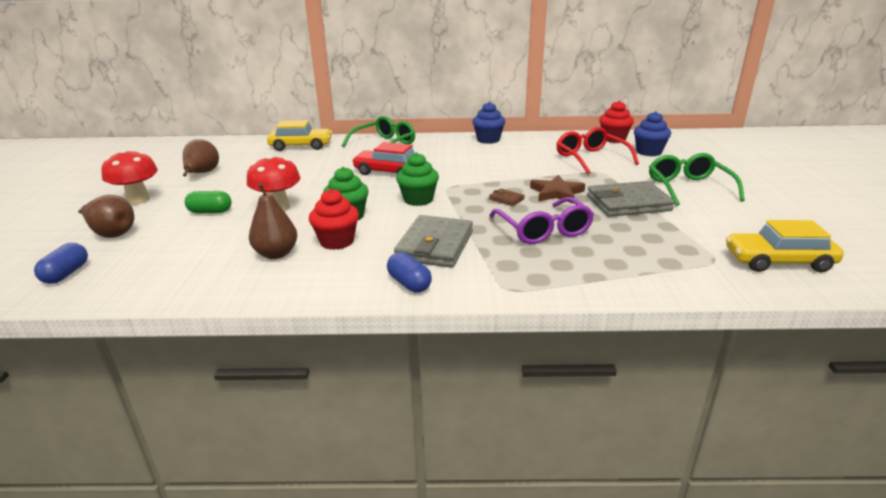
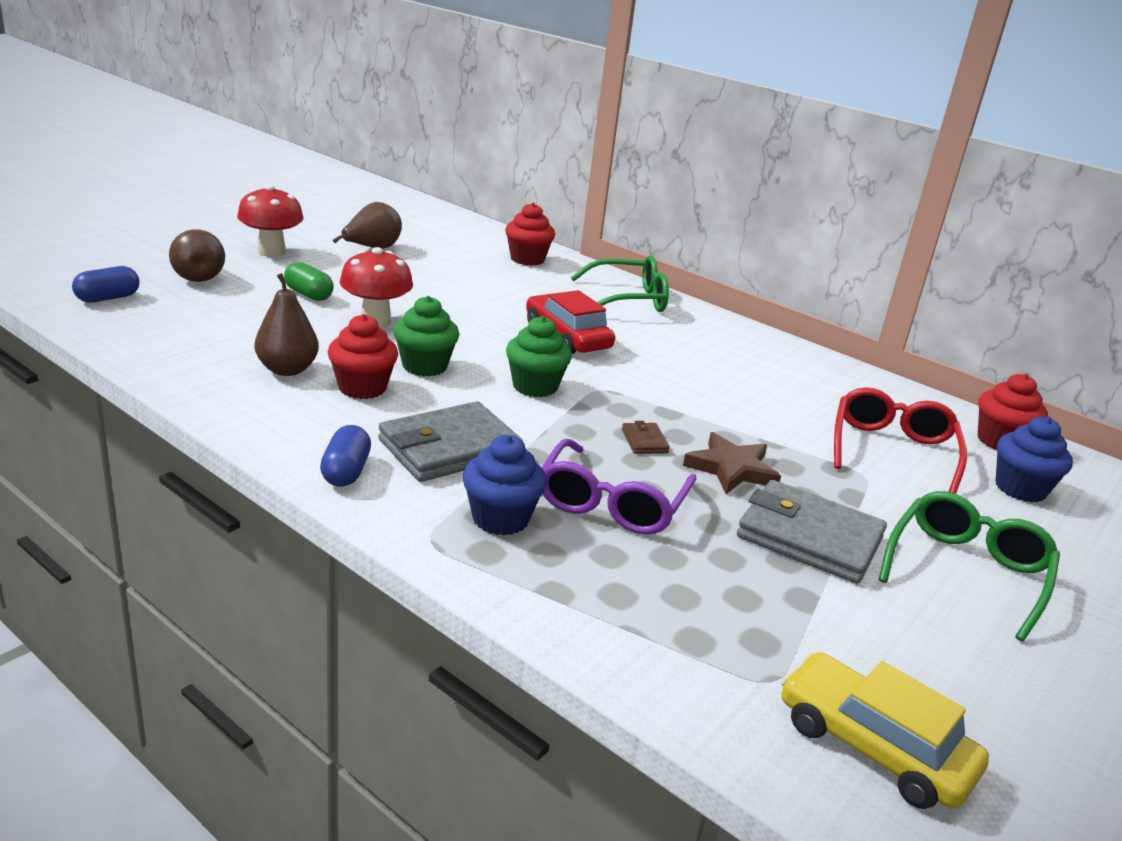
camera: 35 degrees right, 0 degrees up
yellow car [267,120,332,151] -> red cupcake [505,203,555,266]
blue cupcake [472,102,505,144] -> blue cupcake moved to [463,435,547,536]

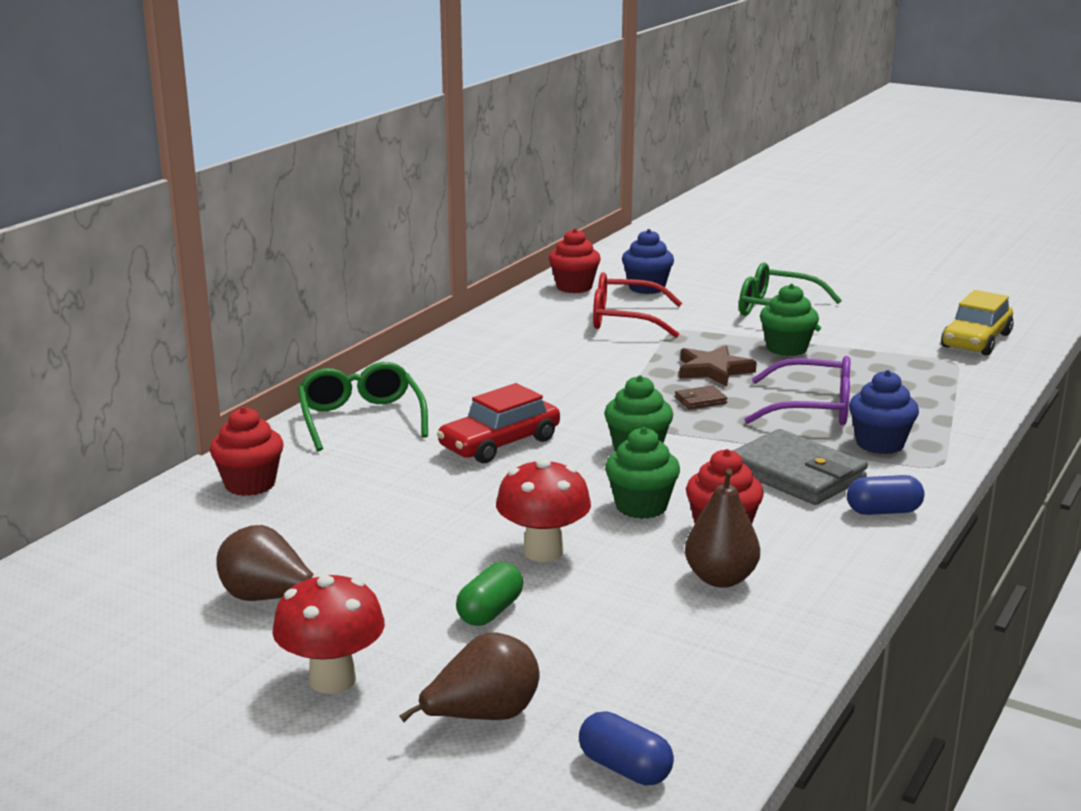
camera: 95 degrees left, 5 degrees down
grey wallet [737,480,887,584] -> green cupcake [760,284,819,356]

